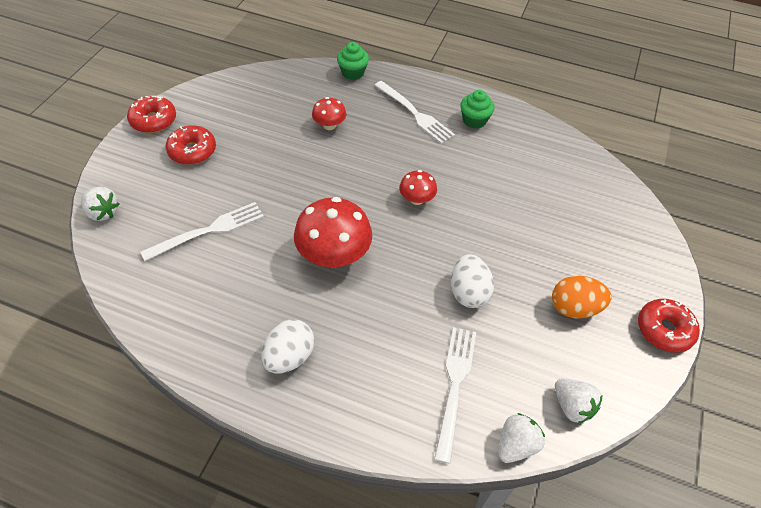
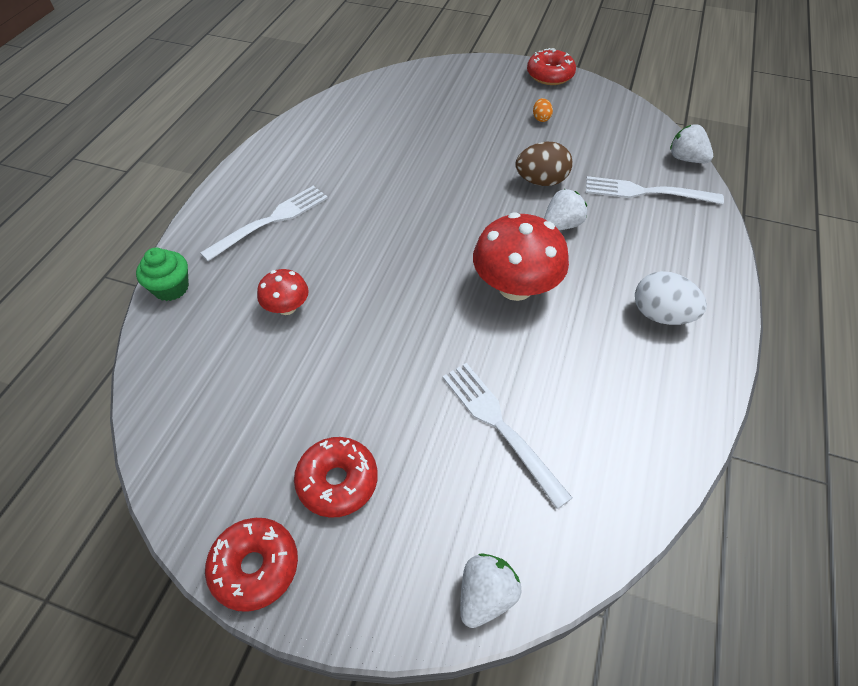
camera: 90 degrees left, 0 degrees up
red mushroom [399,170,437,205] -> none
white egg [451,254,494,308] -> brown egg [515,142,573,186]
green cupcake [460,90,495,129] -> none
orange egg [552,276,612,318] -> orange egg [533,98,553,122], size x0.51
white strawberry [555,378,602,424] -> white strawberry moved to [544,189,587,230]

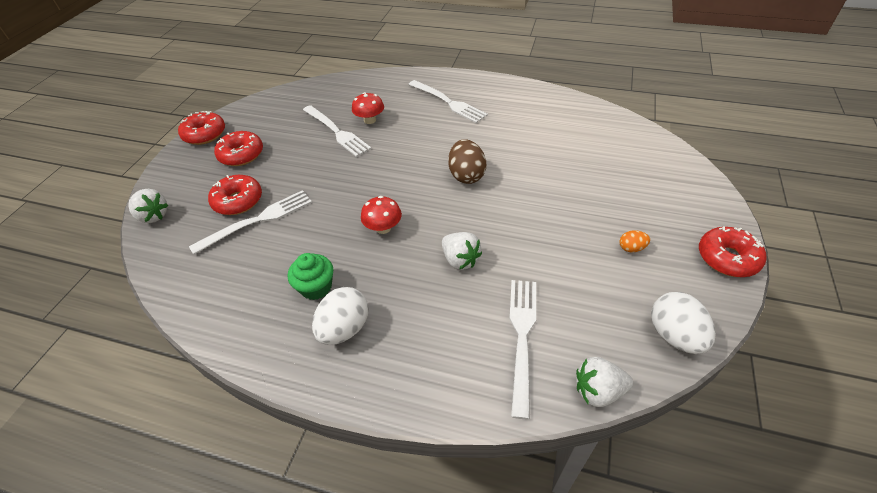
camera: 90 degrees right, 5 degrees down
green cupcake [136,248,189,301] -> green cupcake moved to [288,253,333,300]
red mushroom [473,212,569,301] -> red mushroom [361,196,402,234], size x0.53
brown egg [515,142,573,186] -> brown egg moved to [448,139,486,184]
white strawberry [670,124,713,163] -> white strawberry turned 135 degrees counterclockwise [576,357,633,407]
none -> red donut [208,175,262,215]
none -> white fork [303,105,371,157]
none -> white egg [651,292,716,354]

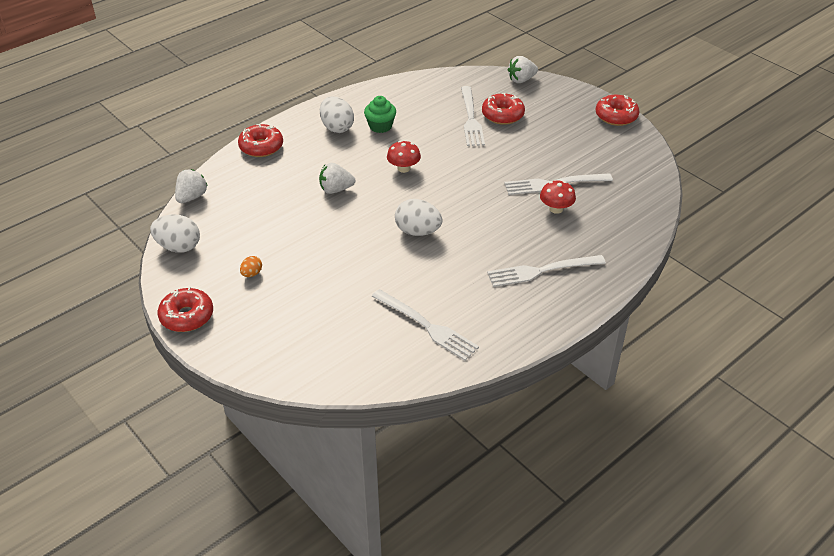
camera: 120 degrees right, 5 degrees down
red donut [214,131,263,166] -> red donut moved to [238,124,283,157]
brown egg [448,139,486,184] -> white egg [395,199,442,236]
white fork [510,280,536,419] -> white fork moved to [372,289,479,360]

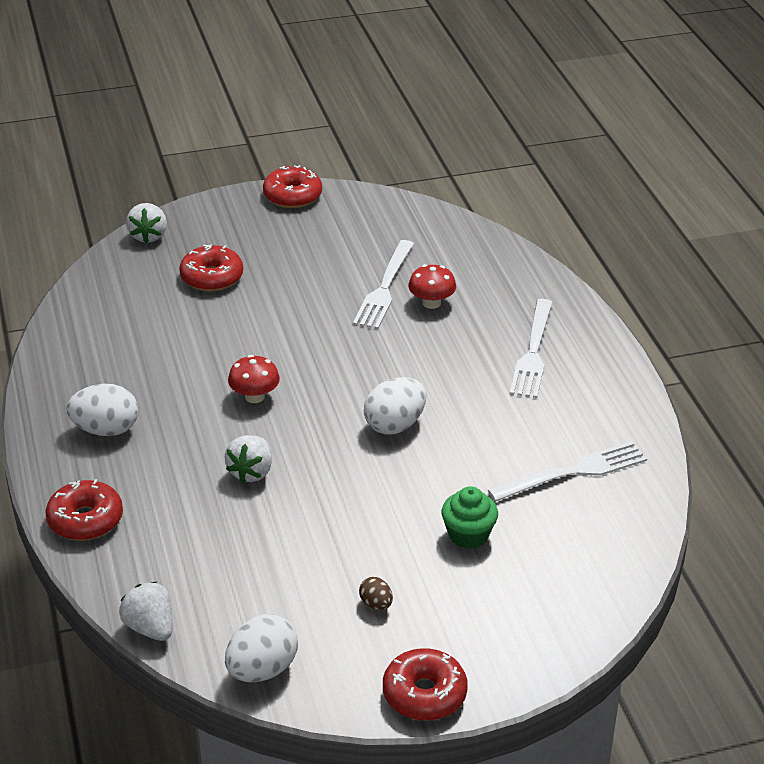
camera: 65 degrees left, 5 degrees down
orange egg [240,256,262,277] -> brown egg [359,577,393,610]
green cupcake [364,96,396,133] -> green cupcake moved to [441,486,498,549]
white fork [461,86,485,146] -> none

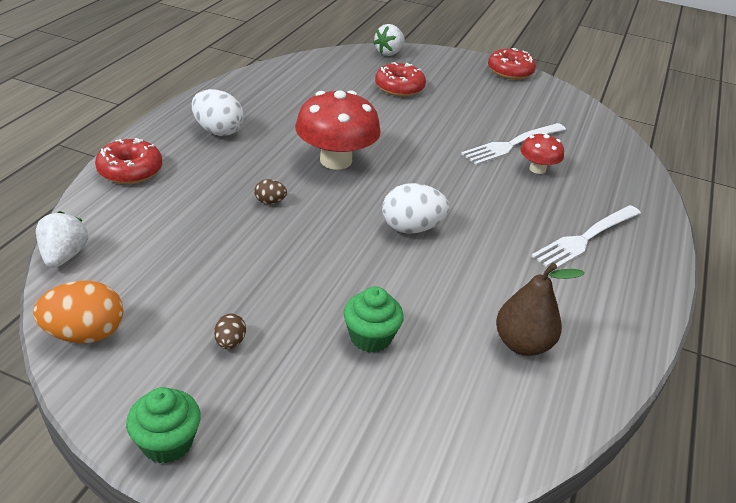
camera: 35 degrees right, 0 degrees up
white strawberry [225,435,272,483] -> brown egg [254,179,287,204]
white egg [225,614,298,682] -> orange egg [33,281,123,343]
red mushroom [228,355,280,403] -> red mushroom [295,90,381,170], size x1.88
red donut [383,648,468,721] -> green cupcake [126,387,201,464]
white fork [488,441,647,502] -> brown pear [496,263,585,356]

